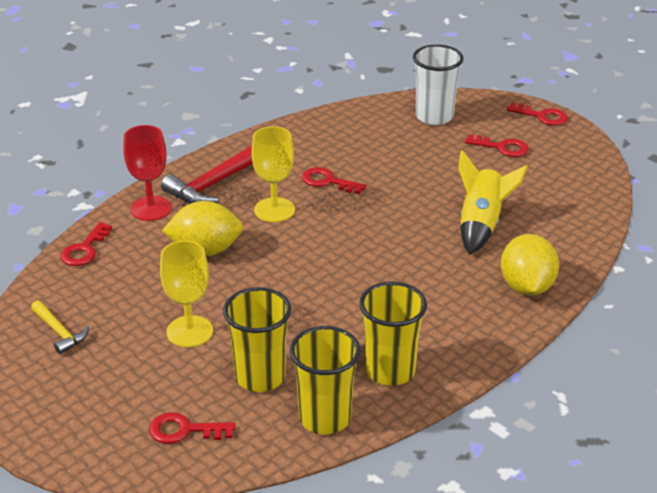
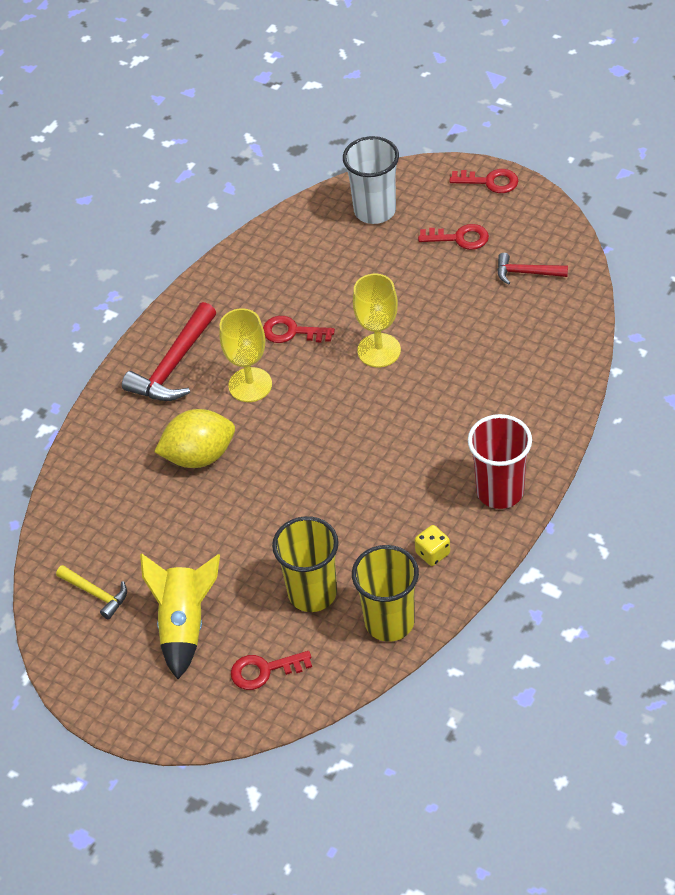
camera: 10 degrees left, 15 degrees up
red key [60,222,112,266] -> none
red goblet [123,125,172,221] -> none
yellow goblet [160,240,213,347] -> yellow goblet moved to [353,274,401,367]
yellow cup [359,282,427,386] -> yellow dice [415,525,450,566]
yellow rocket [458,150,528,254] -> yellow rocket moved to [140,554,220,679]
yellow lemon [501,234,559,296] -> none
none -> red cup [468,414,532,509]
none -> red hammer [497,253,568,285]

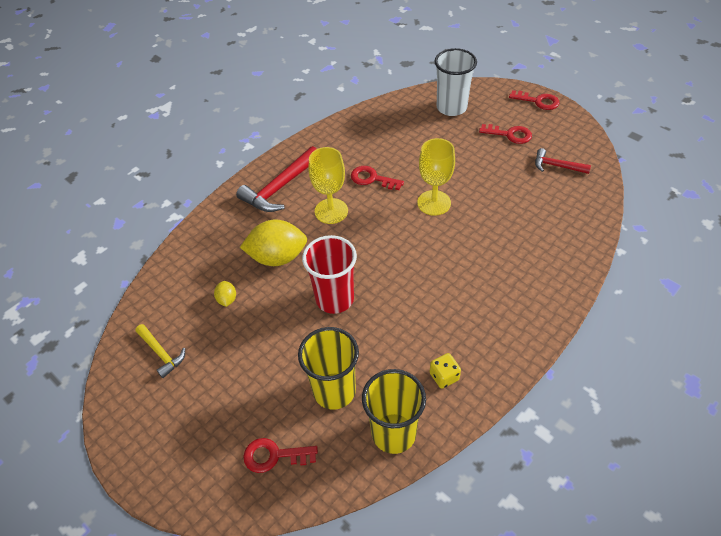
camera: 10 degrees right, 0 degrees up
yellow rocket [140,554,220,679] -> none
red cup [468,414,532,509] -> red cup moved to [302,235,357,314]
none -> yellow lemon [214,281,236,307]

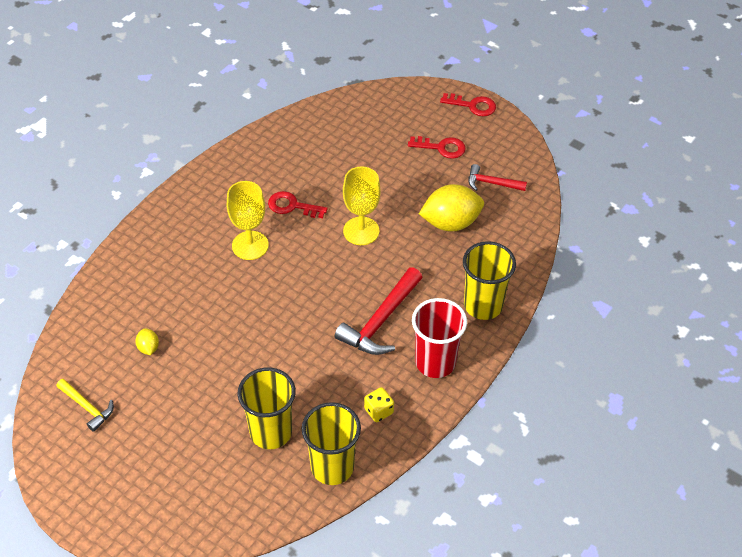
camera: 10 degrees left, 0 degrees up
red hammer [236,146,317,212] -> red hammer moved to [335,267,423,355]
yellow lemon [240,219,307,266] -> yellow lemon moved to [419,184,484,231]
red key [243,438,318,473] -> none
red cup [302,235,357,314] -> red cup moved to [412,298,467,378]
white cup [435,48,477,116] -> none
none -> yellow cup [463,241,516,320]

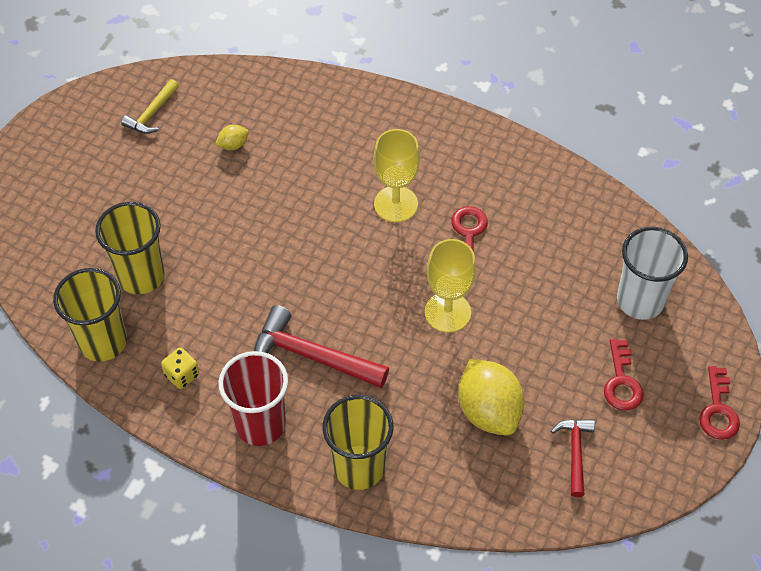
camera: 80 degrees right, 5 degrees up
none -> white cup [617,227,688,320]

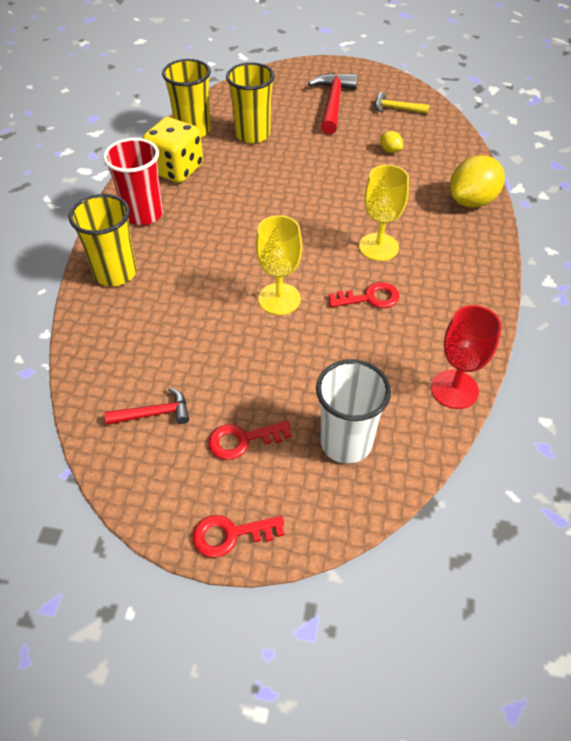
camera: 75 degrees right, 5 degrees down
yellow dice [161,347,199,389] -> yellow dice [142,117,203,183], size x2.12
red hammer [254,305,389,388] -> red hammer moved to [308,73,358,135]
yellow lemon [458,359,524,435] -> yellow lemon moved to [450,155,505,208]
none -> red goblet [431,305,502,409]

